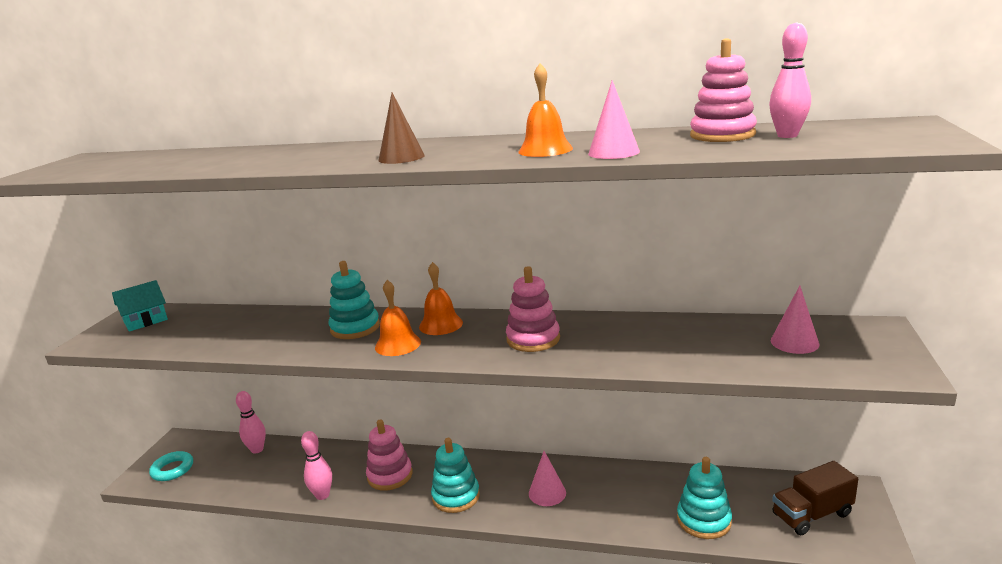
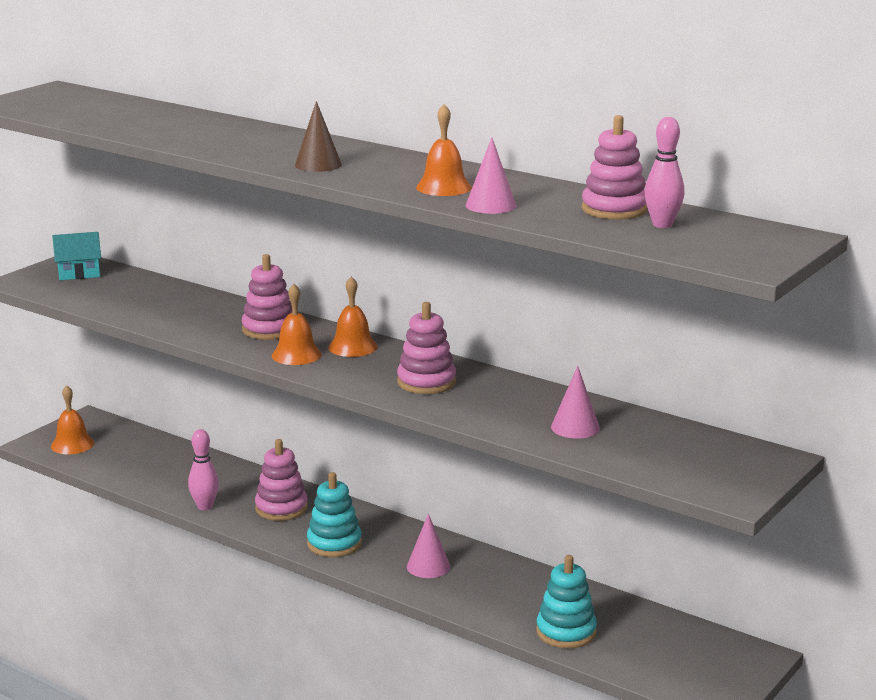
camera: 20 degrees right, 0 degrees up
turquoise ring [149,451,193,481] -> orange bell [51,385,94,454]
pink bowling pin [236,391,266,454] -> none
turquoise stacking toy [329,261,380,339] -> pink stacking toy [242,254,292,340]
pink cone [771,286,819,354] -> pink cone moved to [551,366,600,439]
brown truck [772,461,858,535] -> none

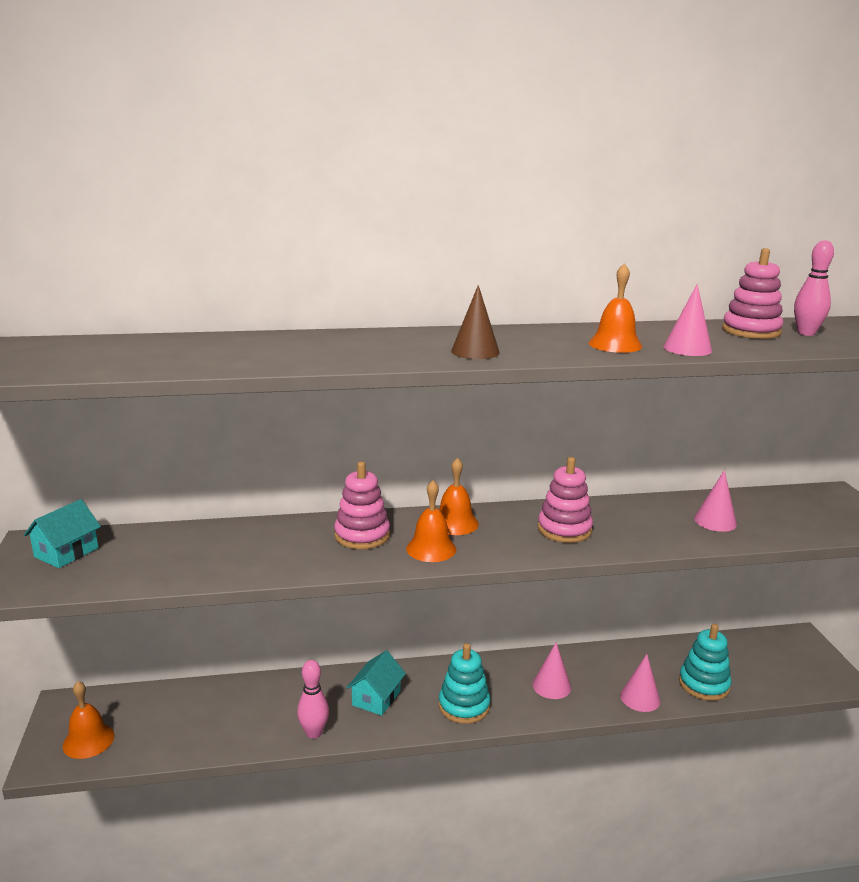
camera: 45 degrees left, 0 degrees up
pink stacking toy [255,439,308,521] -> turquoise house [346,651,406,716]
none -> pink cone [620,654,660,712]

